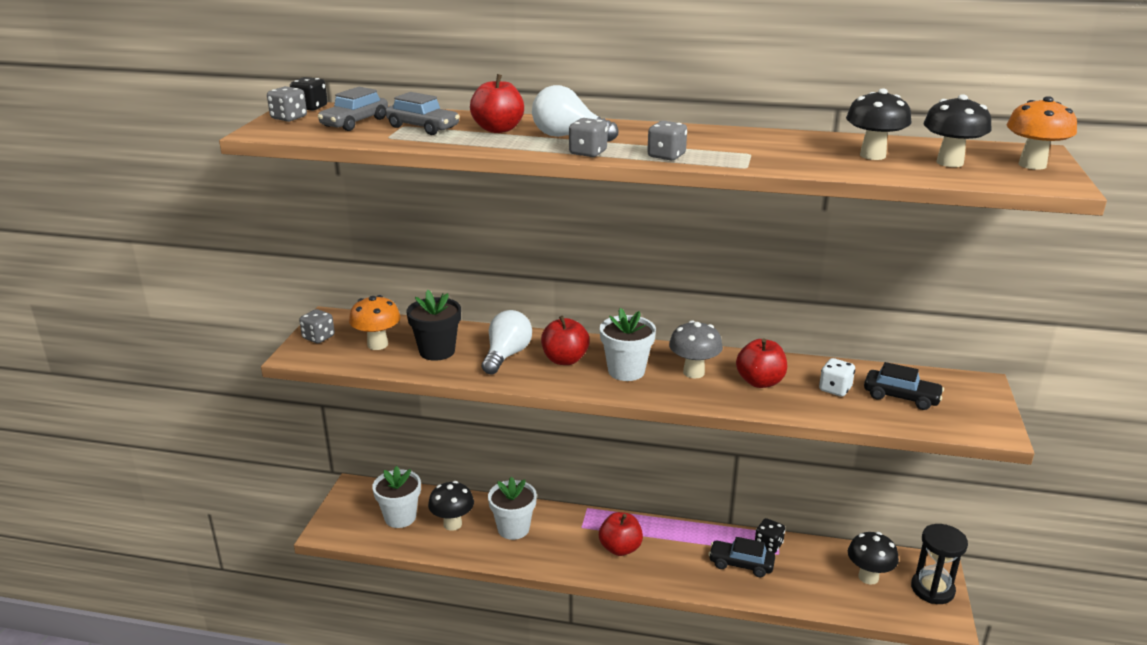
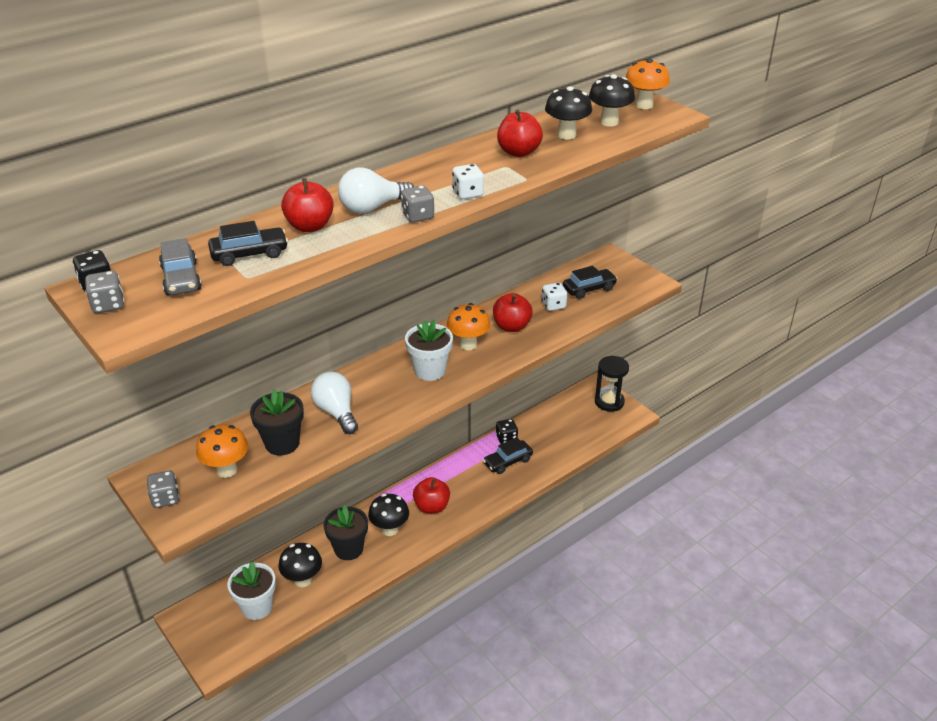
camera: 50 degrees left, 10 degrees up
grey car [385,92,460,135] -> black car [208,221,288,266]
white flower pot [488,477,537,540] -> black flower pot [324,505,368,560]
red apple [541,316,590,365] -> red apple moved to [497,109,543,157]
grey dice [647,121,687,161] -> white dice [452,164,484,199]
grey mushroom [669,320,723,379] -> orange mushroom [447,303,490,350]
black mushroom [848,532,899,585] -> black mushroom moved to [368,494,409,536]

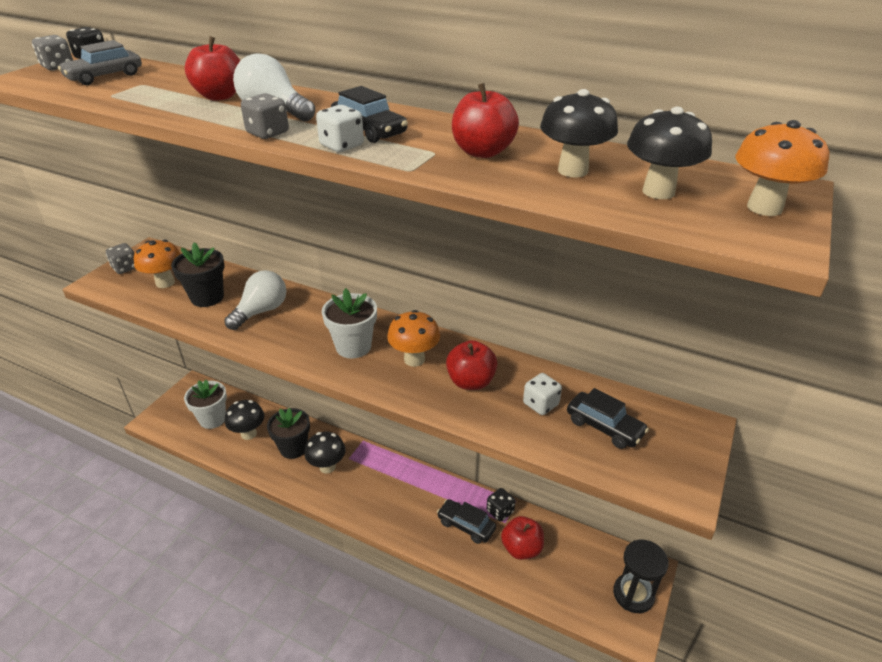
camera: 65 degrees right, 0 degrees up
black car [208,221,288,266] -> black car moved to [331,86,408,143]
red apple [413,477,450,514] -> red apple moved to [501,516,544,560]

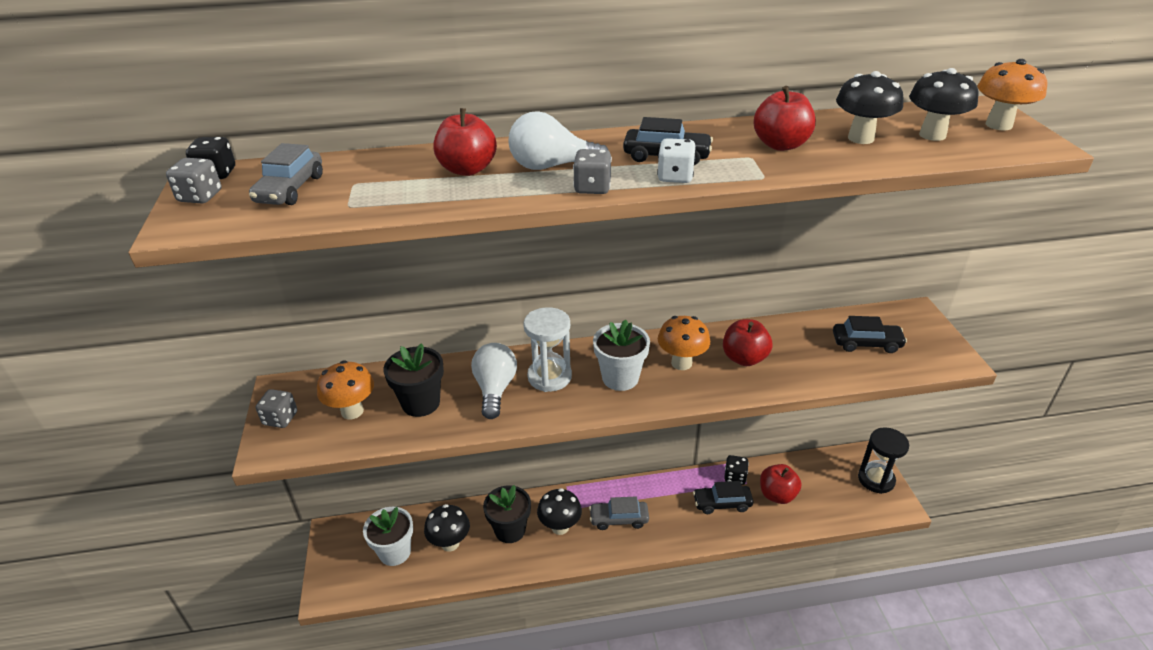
camera: 35 degrees left, 0 degrees up
white dice [523,373,562,415] -> none
none -> white hourglass [523,307,572,392]
none -> grey car [589,497,649,530]

